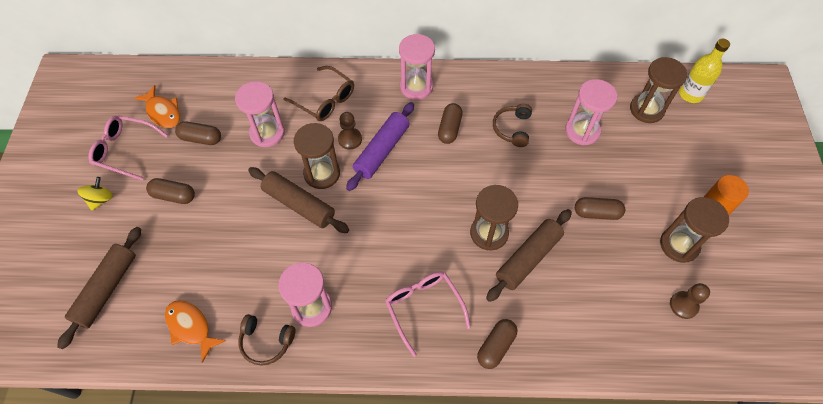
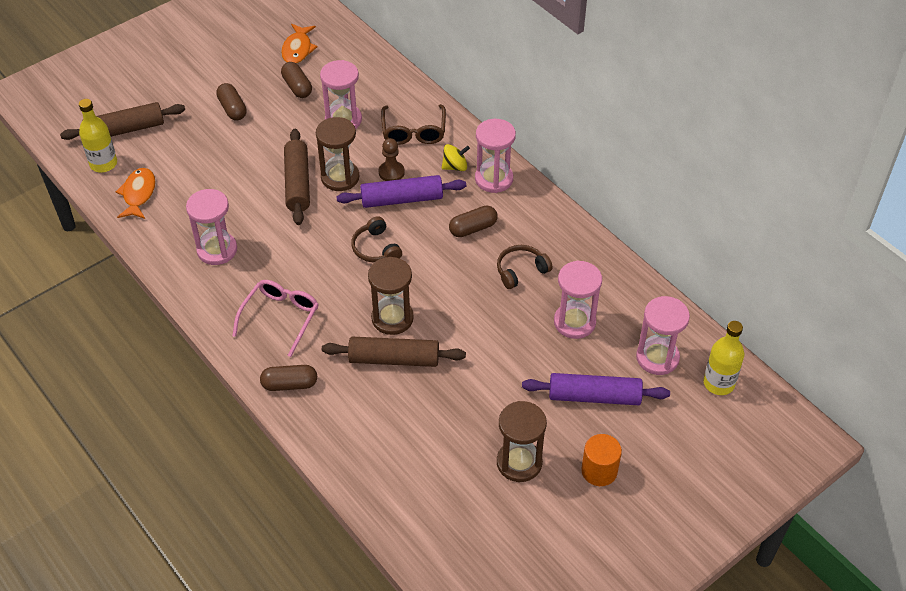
camera: 50 degrees right, 10 degrees down
yellow spinning top [77,177,113,210] -> yellow spinning top moved to [442,144,470,171]
pink glasses [88,115,168,181] -> none
brown headphones [238,314,295,365] -> brown headphones moved to [351,216,402,263]
brown capsule [575,197,625,220] -> none
brown hourglass [630,57,687,123] -> pink hourglass [636,296,690,375]
brown pawn [670,283,710,319] -> none
none -> yellow bottle [79,99,117,172]
none -> purple rolling pin [522,373,670,405]

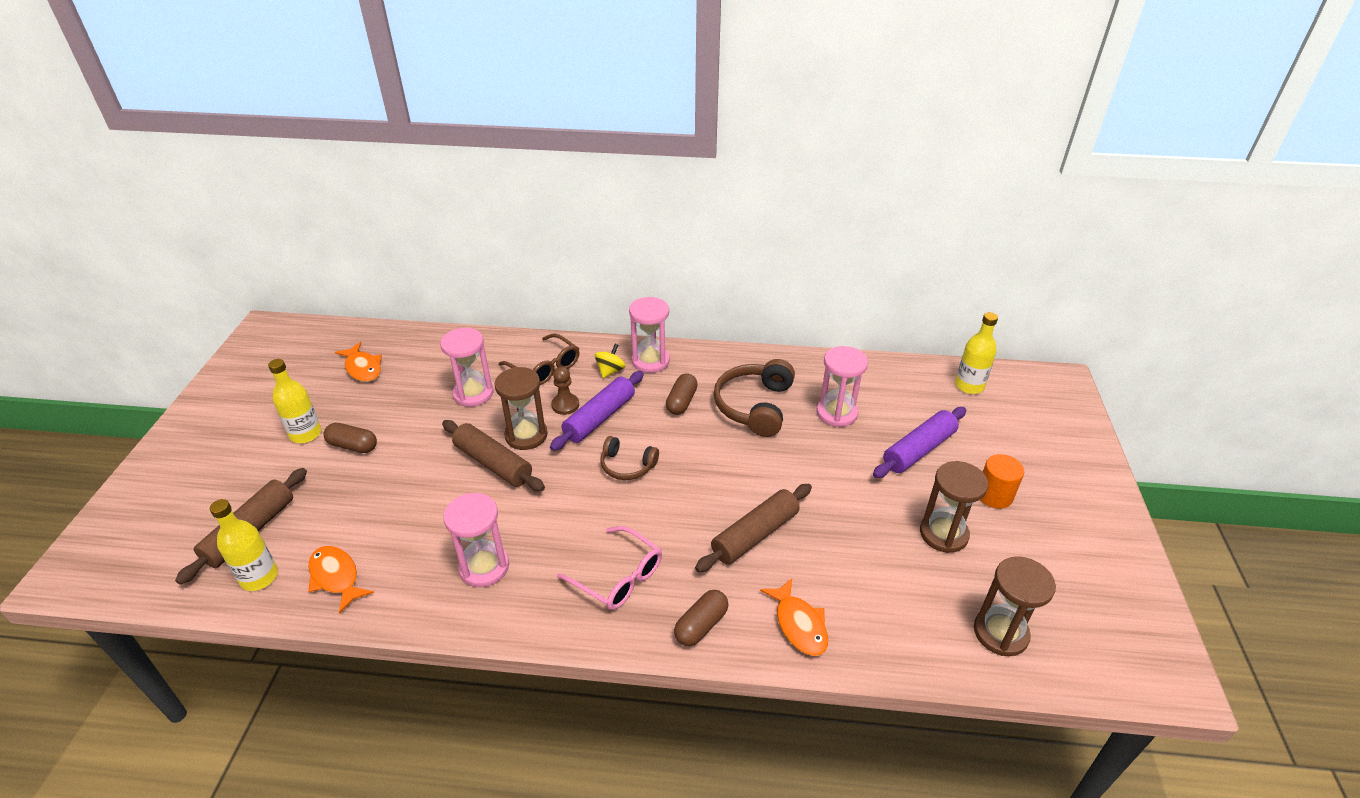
camera: 45 degrees left, 10 degrees down
pink glasses [232,280,319,357] -> pink glasses turned 150 degrees clockwise [557,526,662,610]
brown capsule [281,62,312,98] -> none
brown hourglass [368,257,414,335] -> brown hourglass moved to [974,556,1056,656]
brown headphones [497,245,553,289] -> brown headphones [714,359,795,437], size x1.70
pink hourglass [636,296,690,375] -> none
none -> yellow bottle [268,359,321,443]
none -> orange fish [760,578,828,656]

